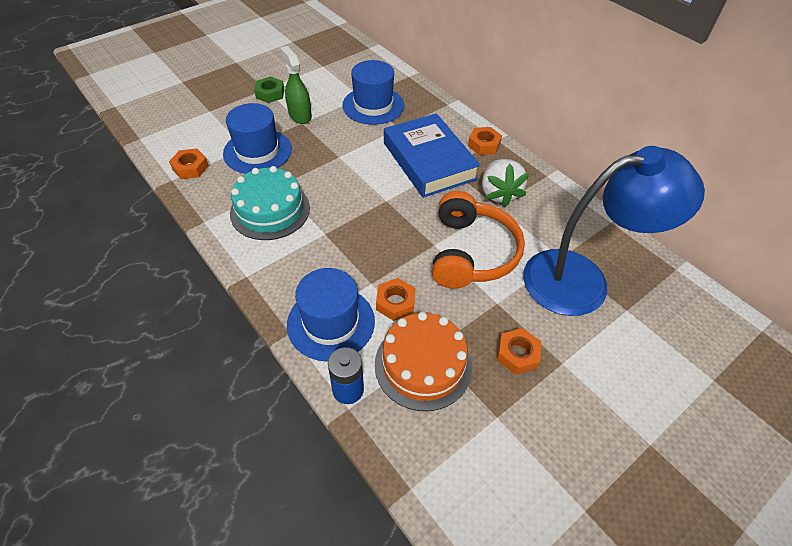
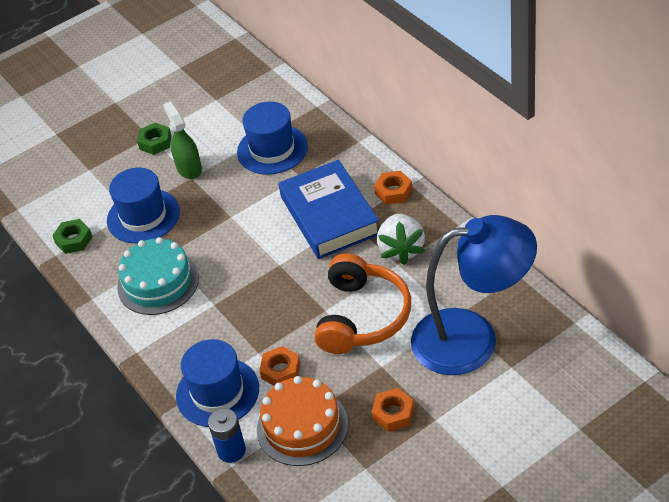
camera: 10 degrees right, 5 degrees down
orange nut [169,148,209,179] -> green nut [52,219,93,254]

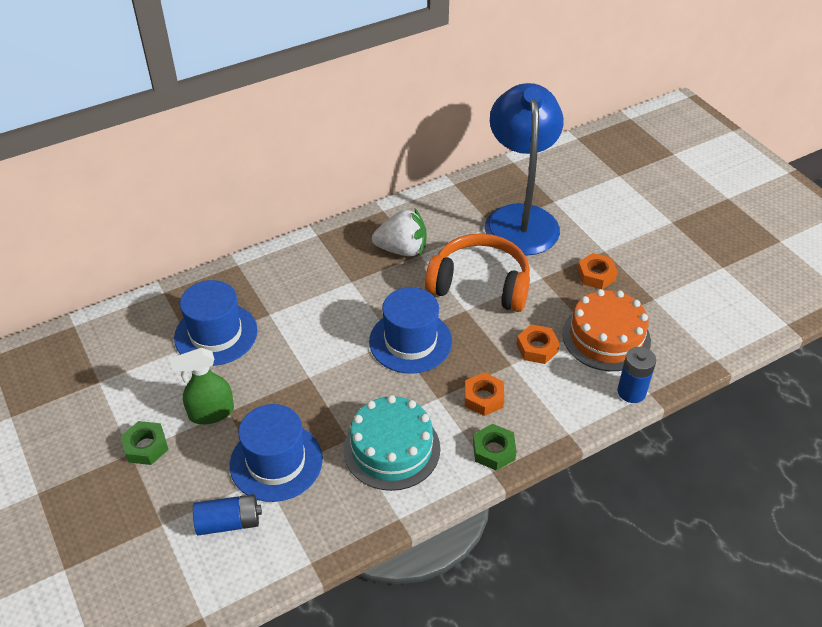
camera: 90 degrees left, 0 degrees up
green nut [52,219,93,254] -> green nut moved to [473,424,517,471]
blue hat [176,339,259,427] -> blue hat moved to [369,287,452,374]
blue book [278,160,379,259] -> none
orange nut [374,171,412,204] -> orange nut moved to [465,372,504,416]
none -> blue battery [193,494,262,535]

